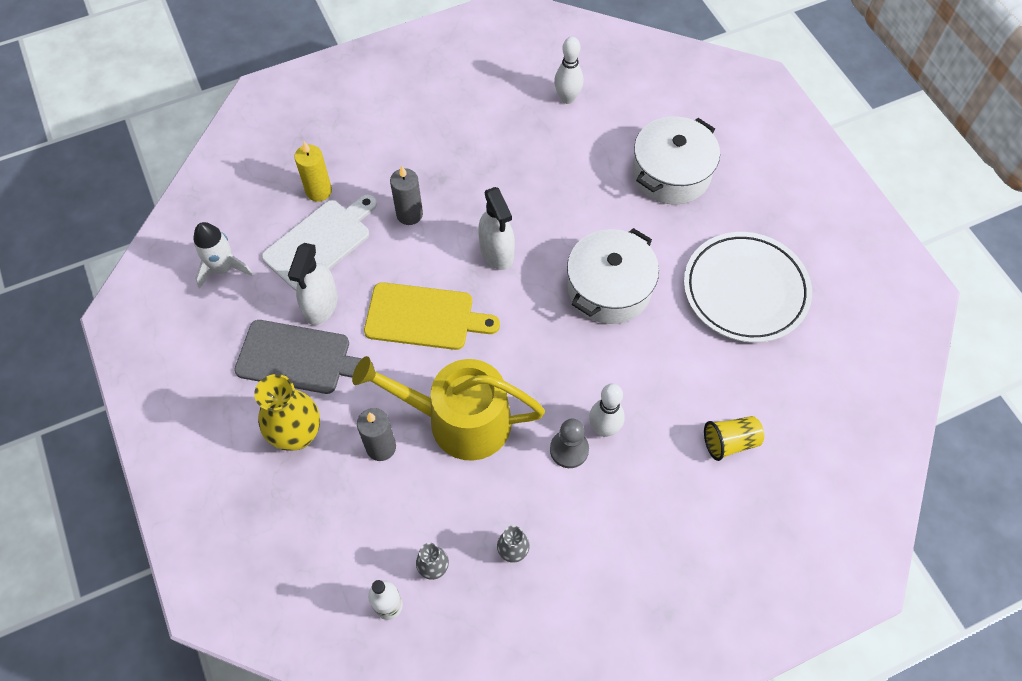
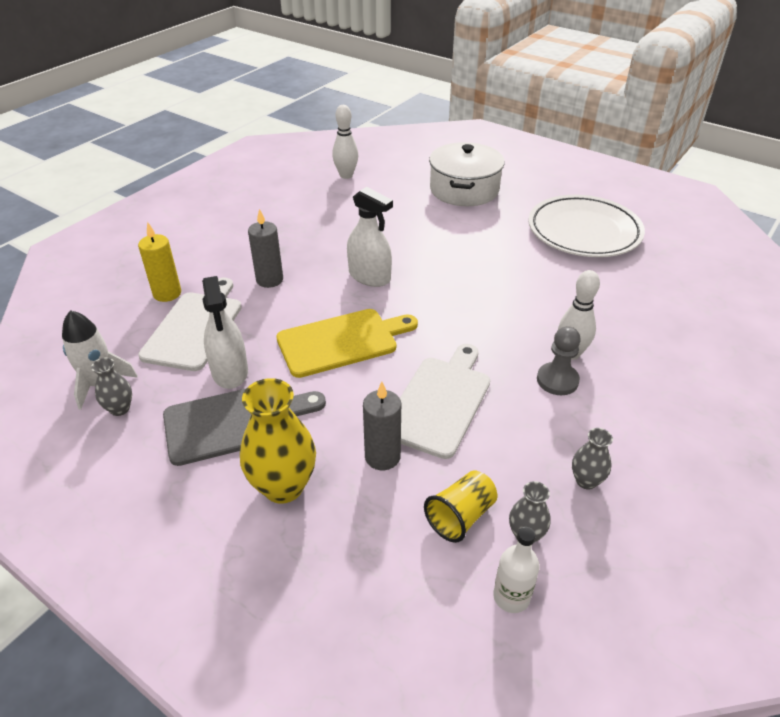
camera: 30 degrees left, 20 degrees down
yellow watering can [352,356,545,461] -> white cutting board [400,344,490,459]
white pot [567,228,659,324] -> none
yellow cup [704,416,764,461] -> yellow cup moved to [424,471,497,543]
none -> grey vase [91,357,132,416]

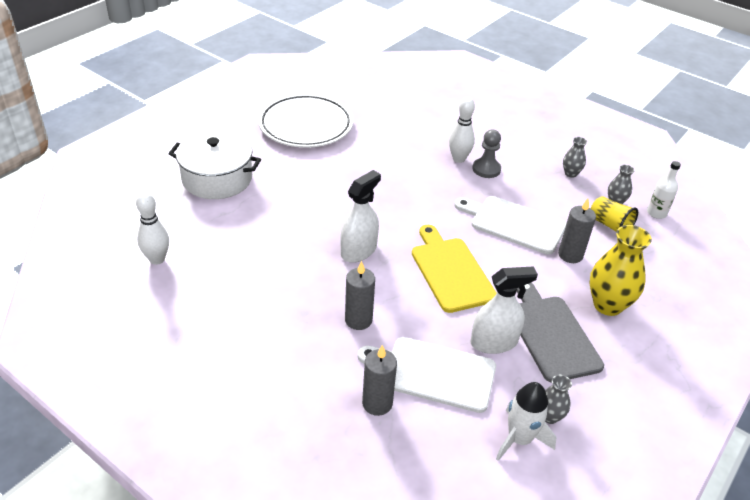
camera: 90 degrees left, 0 degrees up
yellow candle [138,222,181,302] -> grey candle [362,345,397,416]

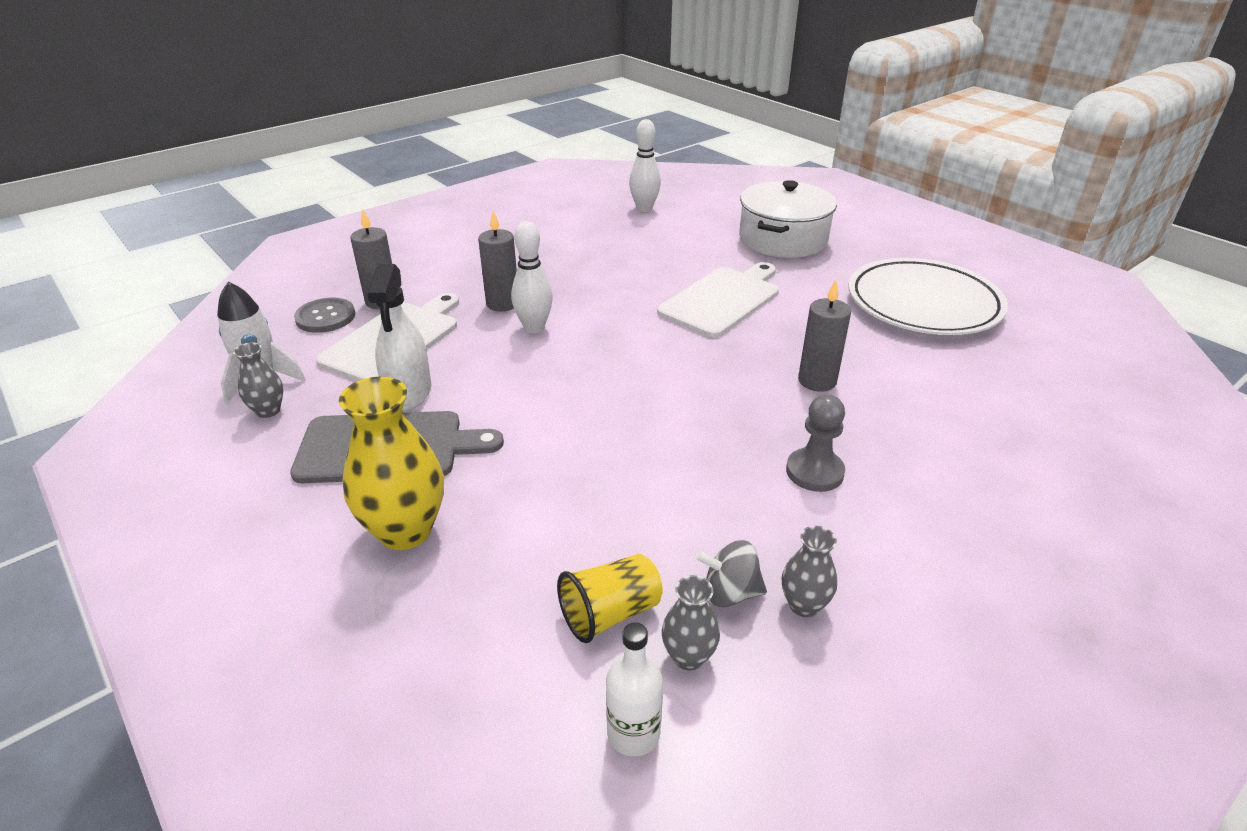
camera: 105 degrees right, 5 degrees down
white spray bottle [340,170,381,263] -> none
yellow cutting board [412,225,497,313] -> none
white bowling pin [449,97,475,163] -> white bowling pin moved to [511,221,553,333]
white cutting board [454,196,567,255] -> white cutting board moved to [657,262,779,338]
grey candle [558,198,596,263] -> grey candle moved to [798,280,851,392]
none -> grey button [294,298,355,333]
none -> grey spinning top [695,540,767,607]

